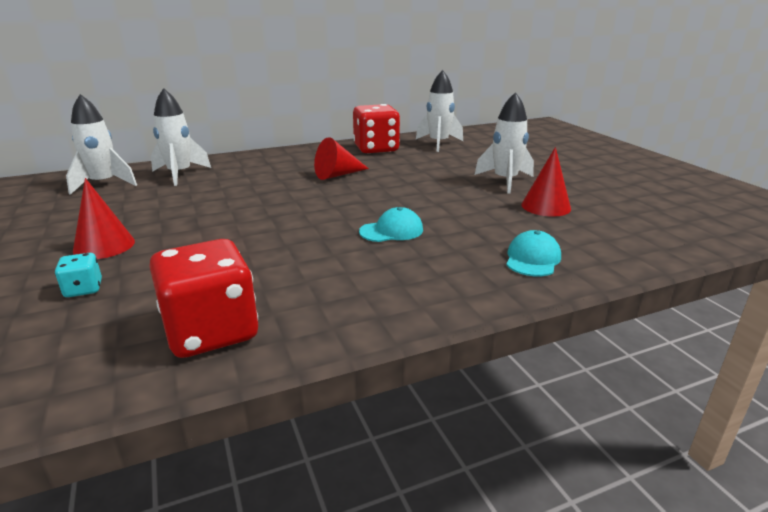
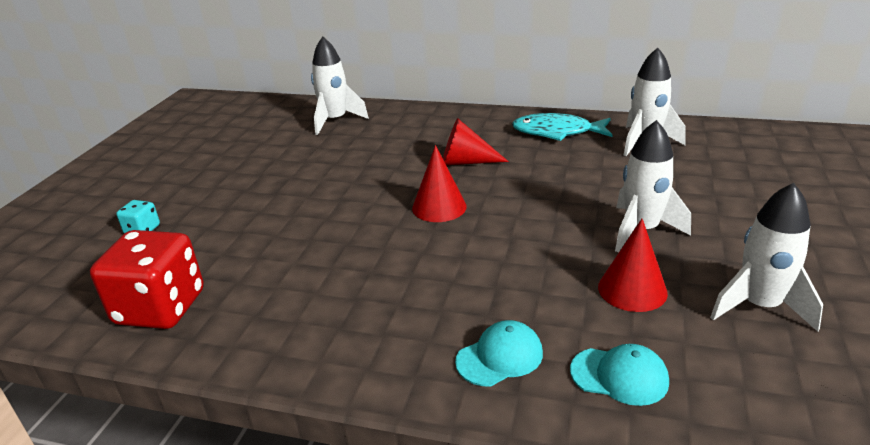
camera: 40 degrees right, 5 degrees up
white rocket [66,94,137,195] -> white rocket moved to [710,183,823,332]
red cone [73,178,135,259] -> red cone moved to [412,145,467,222]
red dice [353,104,400,153] -> turquoise fish [512,113,613,141]
turquoise cap [359,207,423,242] -> turquoise cap moved to [570,344,669,406]

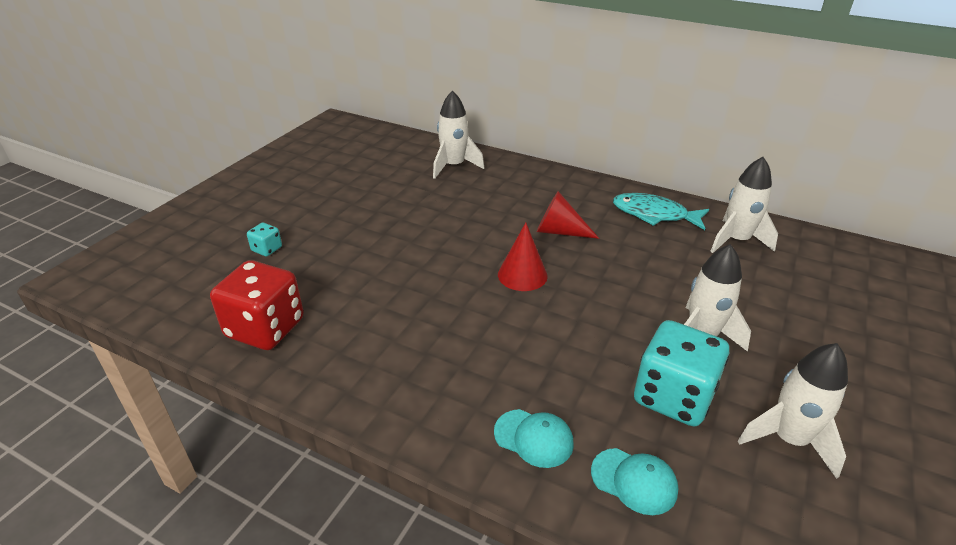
camera: 10 degrees right, 5 degrees up
turquoise cap [455,320,543,387] -> turquoise cap turned 45 degrees clockwise [494,409,574,468]
red cone [598,219,668,312] -> turquoise dice [634,320,729,426]

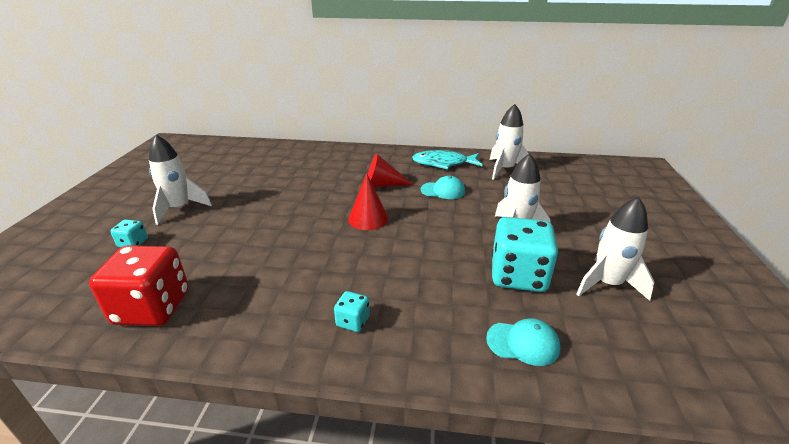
camera: 20 degrees left, 5 degrees down
white rocket [433,91,484,179] -> white rocket moved to [149,134,212,225]
turquoise cap [494,409,574,468] -> turquoise cap moved to [421,176,465,199]
none -> turquoise dice [334,291,370,332]

